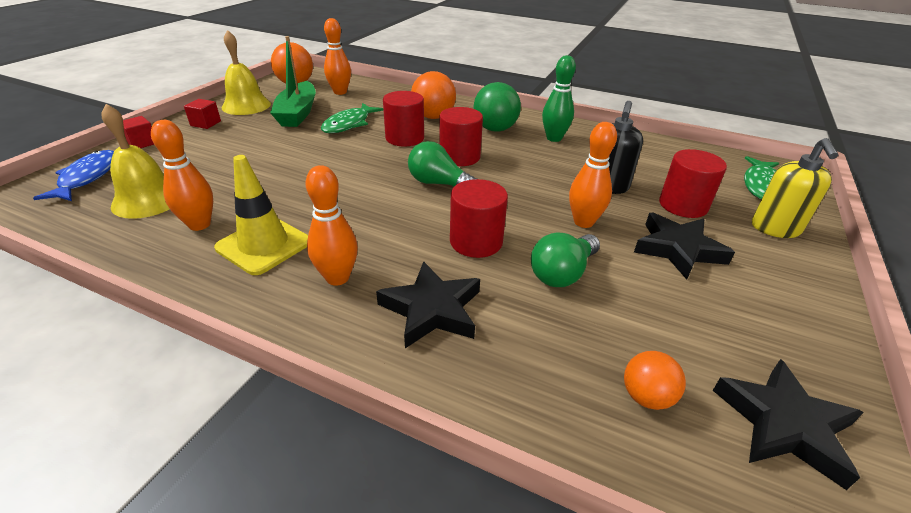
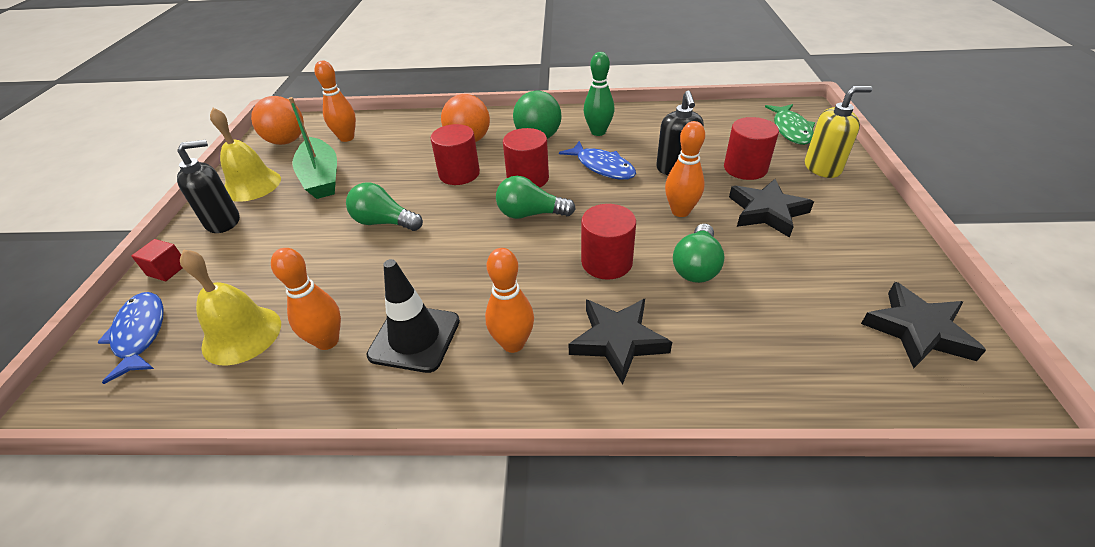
camera: 20 degrees left, 5 degrees up
red cube [184,99,221,129] -> black soap dispenser [177,140,240,233]
yellow traffic cone [214,155,308,275] -> black traffic cone [367,259,460,373]
green fish [321,103,383,133] -> none
orange ball [624,351,686,410] -> none
yellow soap dispenser [752,138,838,238] -> yellow soap dispenser turned 90 degrees counterclockwise [805,86,873,178]
none -> green light bulb [346,183,423,231]
none -> blue fish [559,141,636,180]

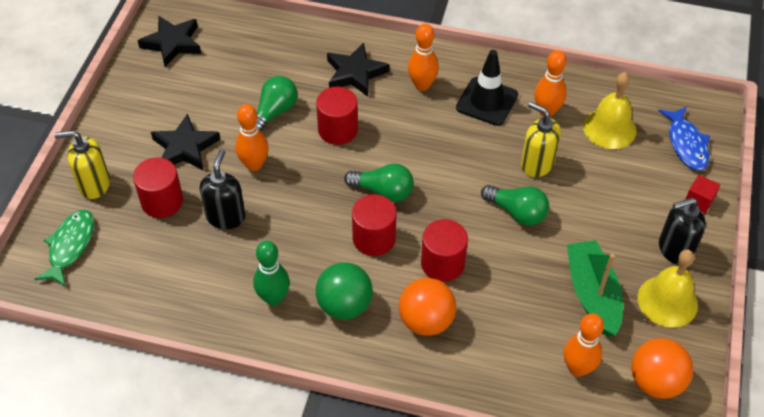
camera: 170 degrees left, 10 degrees up
blue fish [559,141,636,180] -> none
none -> yellow soap dispenser [521,102,561,177]

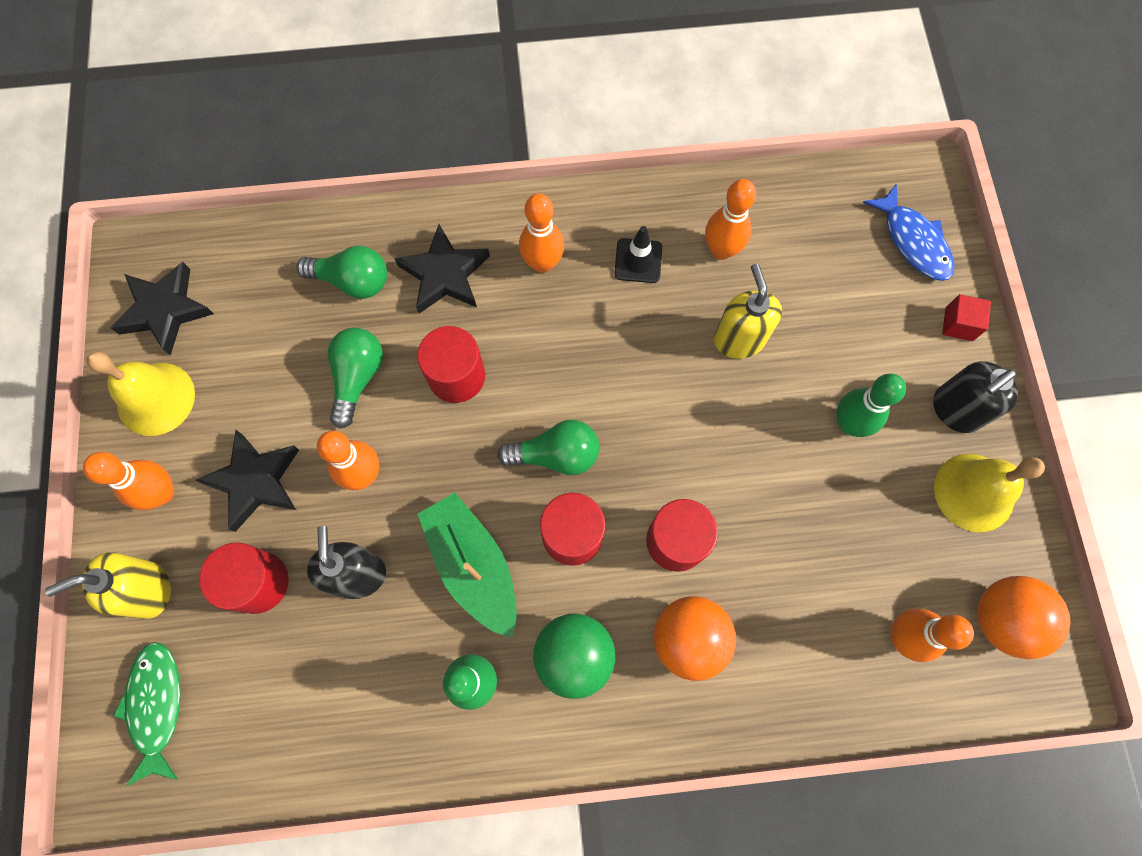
camera: 20 degrees left, 20 degrees up
black traffic cone [456,50,518,126] -> black traffic cone [614,226,662,283], size x0.64
green light bulb [481,185,549,226] -> green light bulb moved to [296,246,387,299]
yellow soap dispenser [521,102,561,177] -> yellow soap dispenser turned 60 degrees clockwise [714,264,782,359]
green boat [567,240,623,337] -> green boat moved to [418,493,517,638]
yellow bell [583,72,637,149] -> yellow bell moved to [86,352,195,436]
none -> orange bowling pin [83,452,174,510]
none -> green bowling pin [836,374,906,437]

